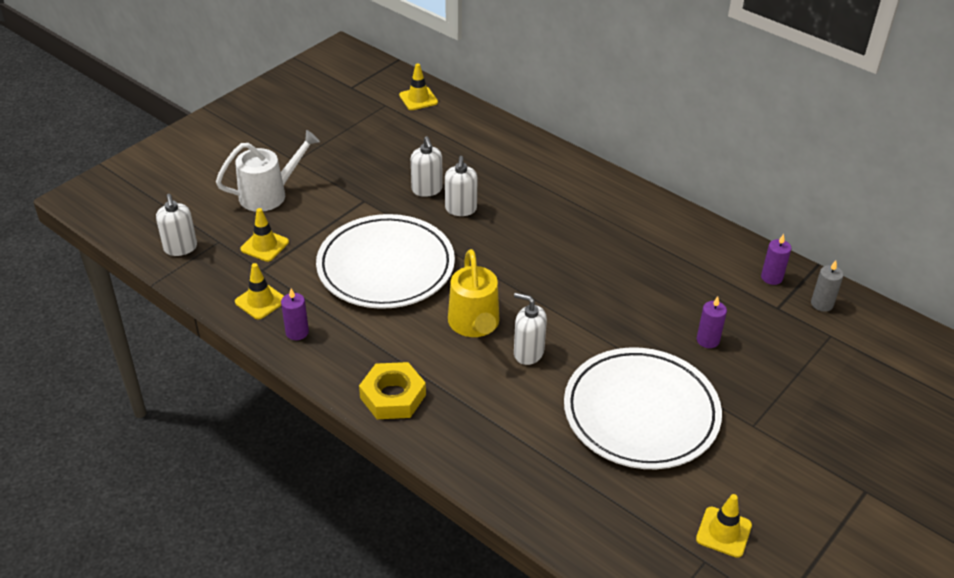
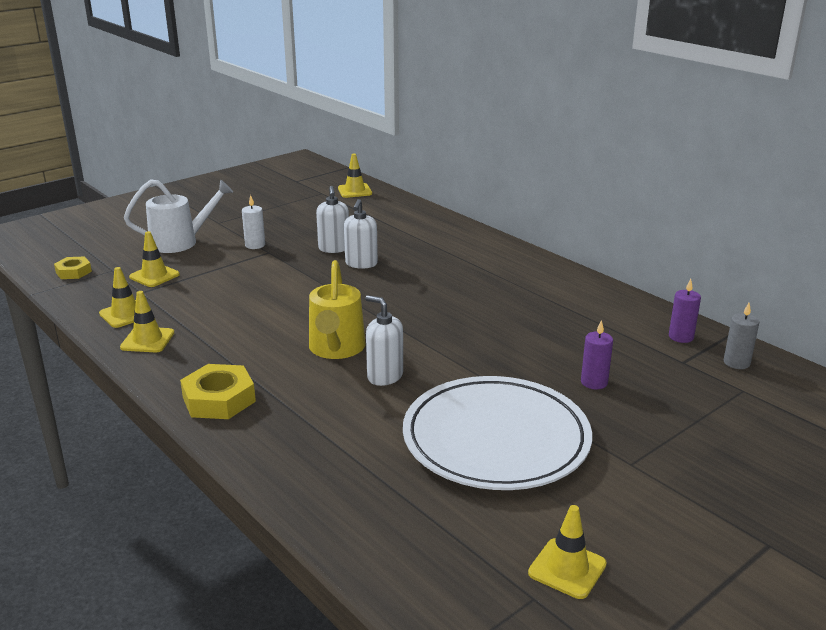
camera: 10 degrees right, 15 degrees down
white soap dispenser [156,194,197,256] -> yellow nut [54,257,92,279]
purple candle [281,288,309,340] -> yellow traffic cone [120,291,174,352]
white plate [316,214,455,309] -> none
none -> white candle [242,195,265,249]

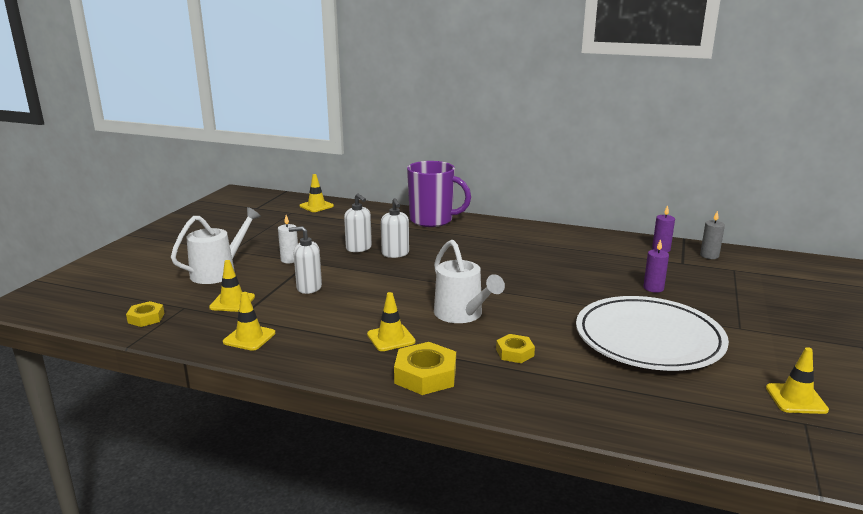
camera: 30 degrees left, 5 degrees down
yellow traffic cone [120,291,174,352] -> yellow traffic cone moved to [367,292,416,351]
yellow watering can [309,260,366,359] -> white watering can [434,240,505,323]
white soap dispenser [365,295,403,386] -> white soap dispenser moved to [289,226,322,294]
none -> purple mug [407,161,471,227]
none -> yellow nut [496,334,535,363]

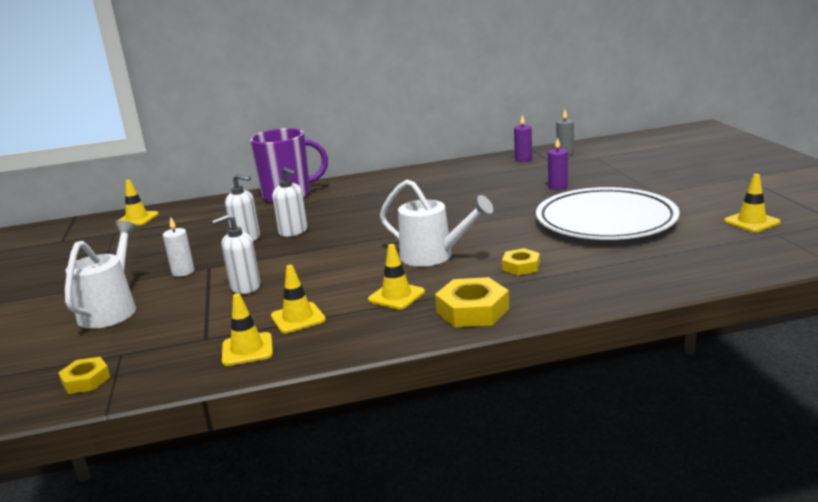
camera: 30 degrees left, 0 degrees up
yellow traffic cone [209,260,255,312] -> yellow traffic cone moved to [271,265,326,333]

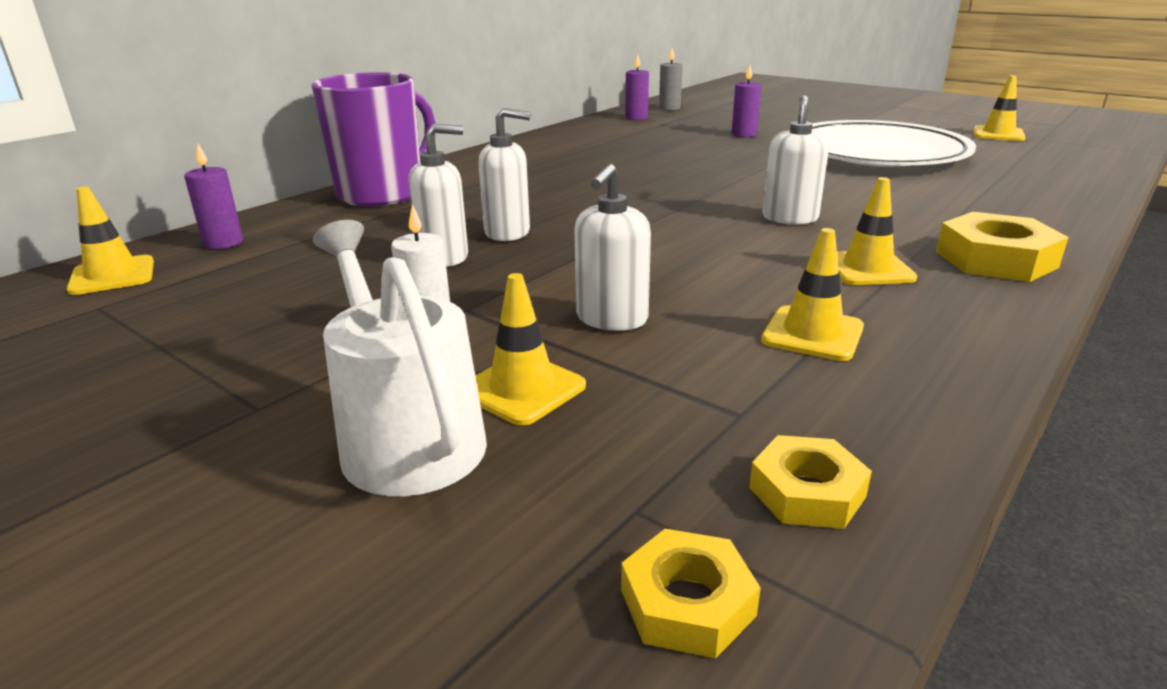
camera: 40 degrees left, 5 degrees up
yellow traffic cone [222,293,273,366] -> yellow traffic cone moved to [475,273,586,426]
white watering can [380,179,493,266] -> white soap dispenser [762,95,829,224]
yellow nut [502,248,540,275] -> yellow nut moved to [749,435,872,529]
none -> purple candle [184,143,243,249]

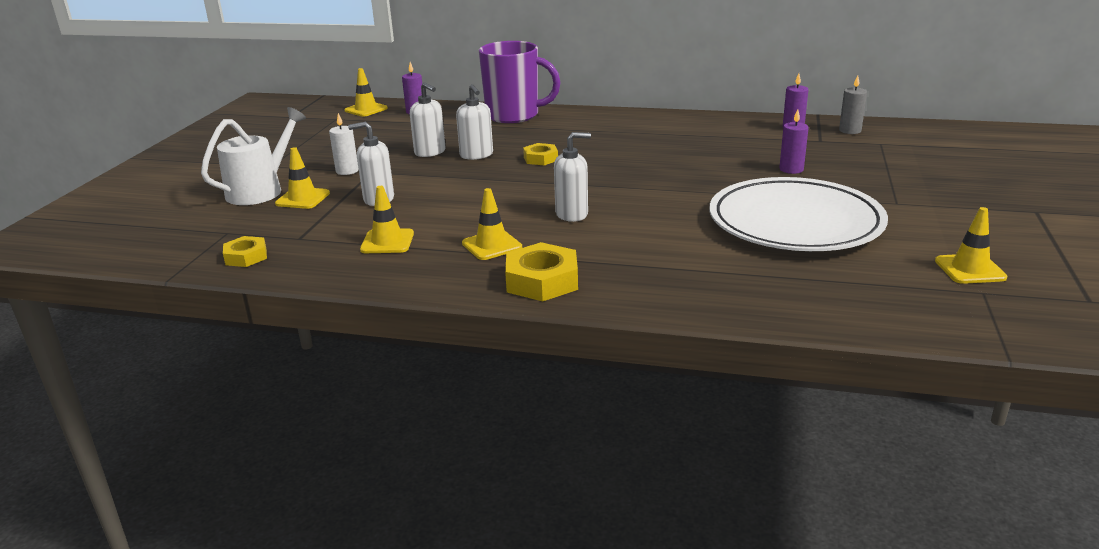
camera: 65 degrees right, 0 degrees up
yellow nut [621,529,761,658] -> yellow nut moved to [523,143,558,165]

